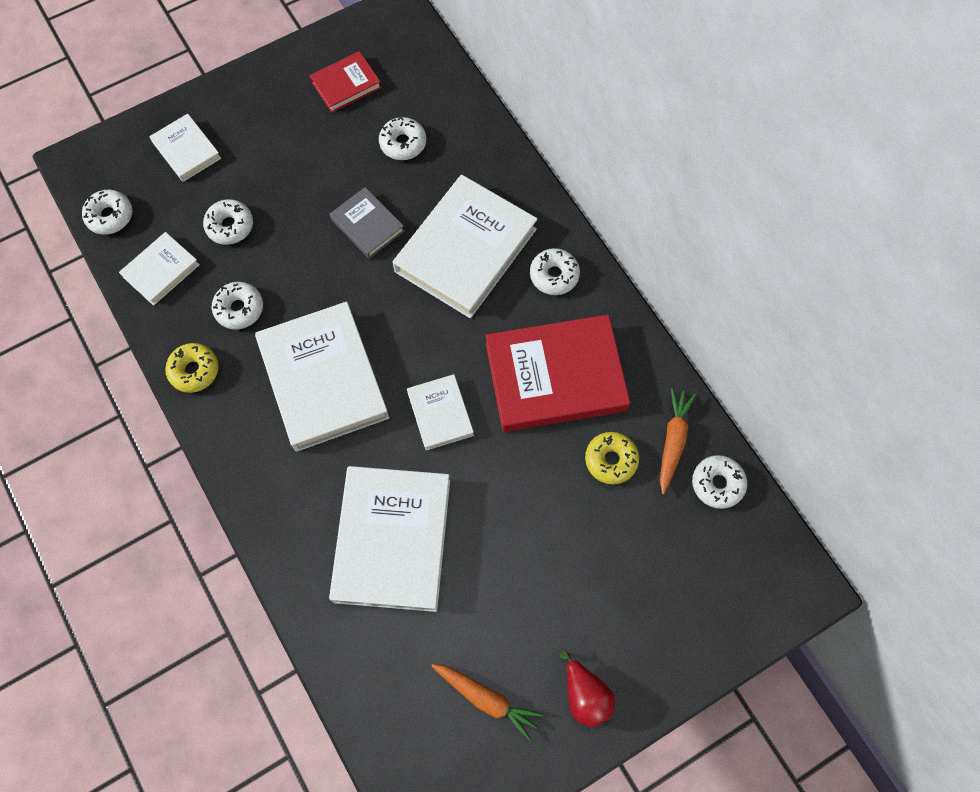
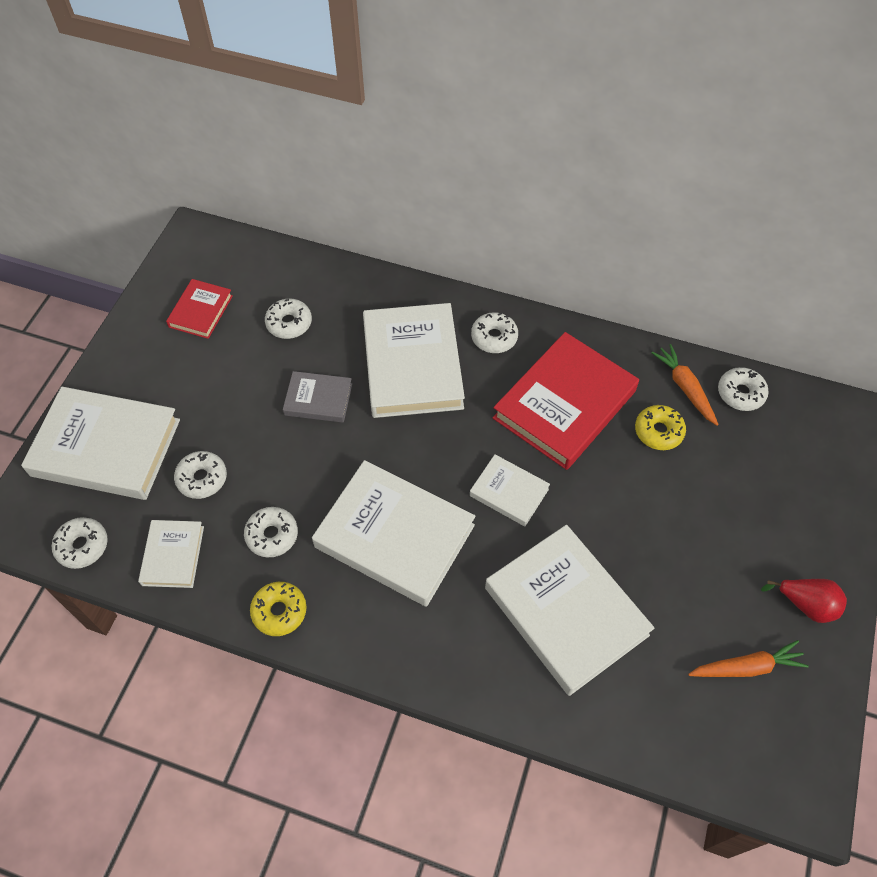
camera: 40 degrees left, 10 degrees down
white book [149,114,221,182] -> white book [21,387,180,500], size x1.97

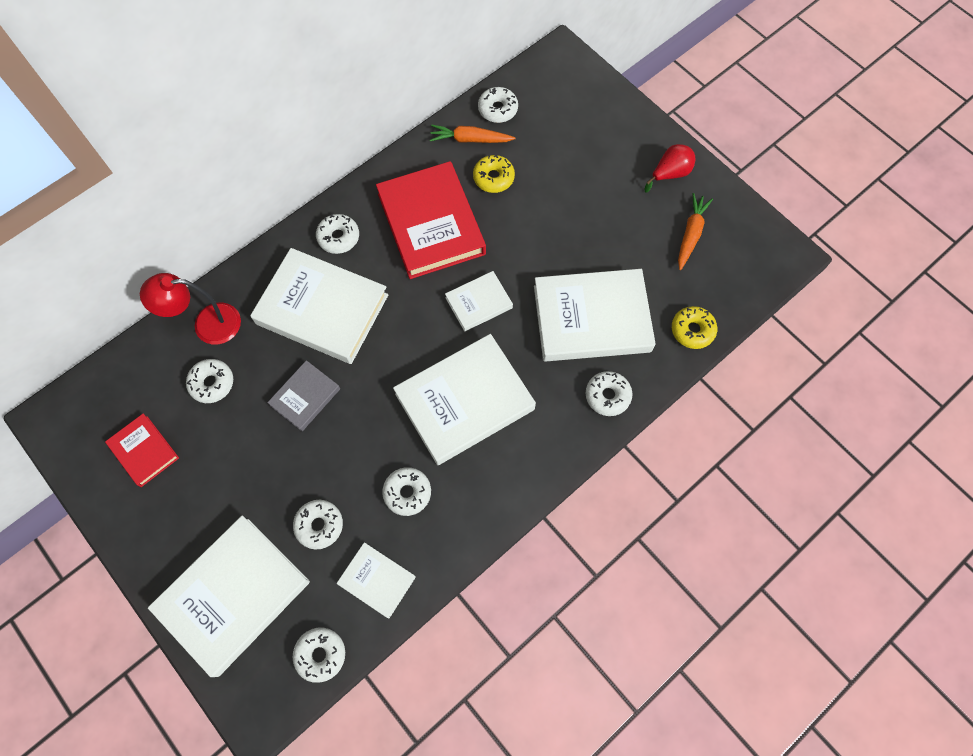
camera: 60 degrees left, 10 degrees up
yellow donut [250,582,306,636] -> yellow donut moved to [672,306,717,349]
none -> red lamp [140,273,241,344]
none -> white donut [586,371,632,416]

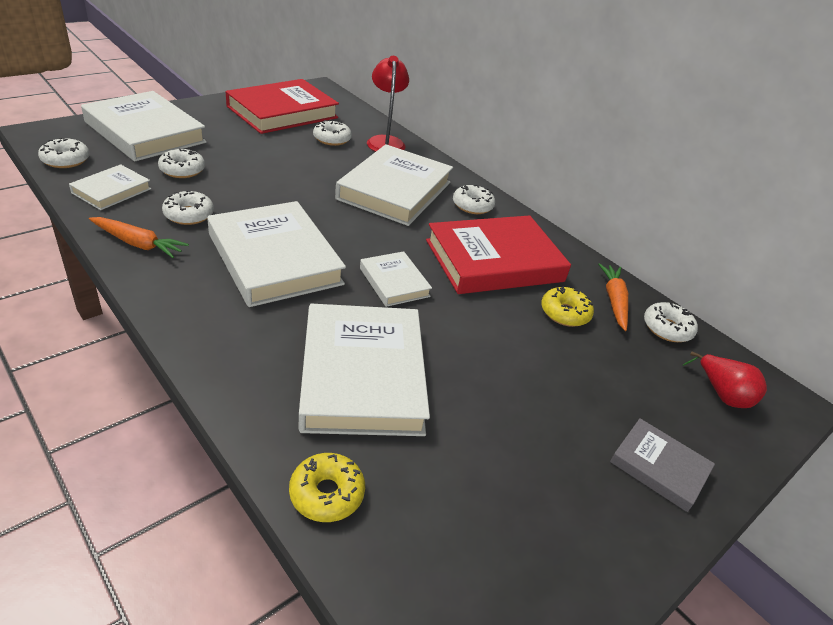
camera: 85 degrees right, 30 degrees down
red book [105,413,179,487] -> red book [225,79,339,134], size x1.97
grey book [267,360,340,431] -> grey book moved to [610,418,715,512]
white donut [586,371,632,416] -> none
red pear [644,144,695,192] -> red pear moved to [683,352,767,408]
orange carrot [678,193,713,270] -> orange carrot moved to [89,217,189,258]

